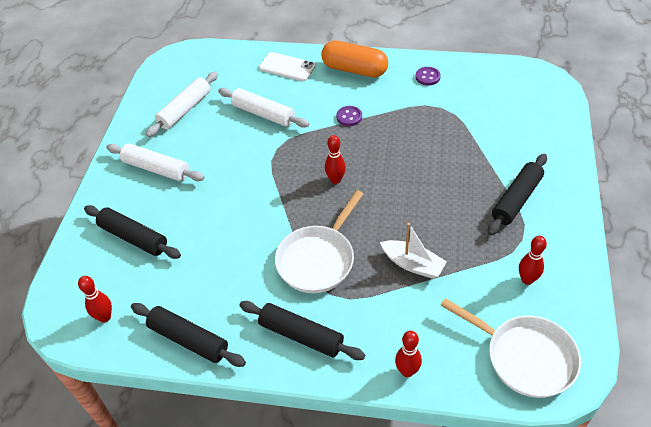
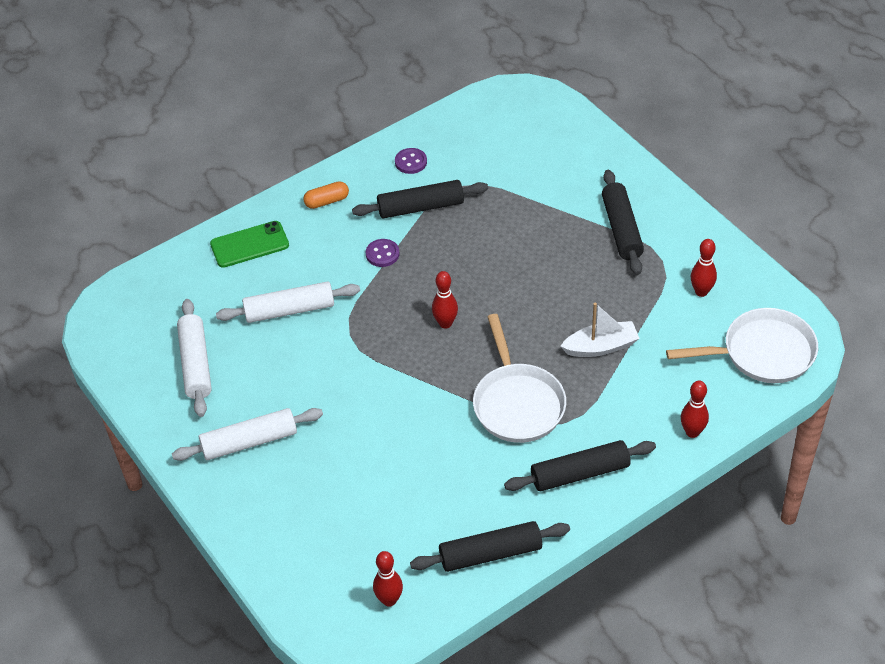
camera: 45 degrees left, 0 degrees up
black rolling pin [84,205,181,259] -> black rolling pin moved to [352,180,488,218]
white phone [259,52,316,81] -> green phone [210,221,289,268]
orange capsule [321,41,388,78] -> orange capsule [303,181,349,209], size x0.51

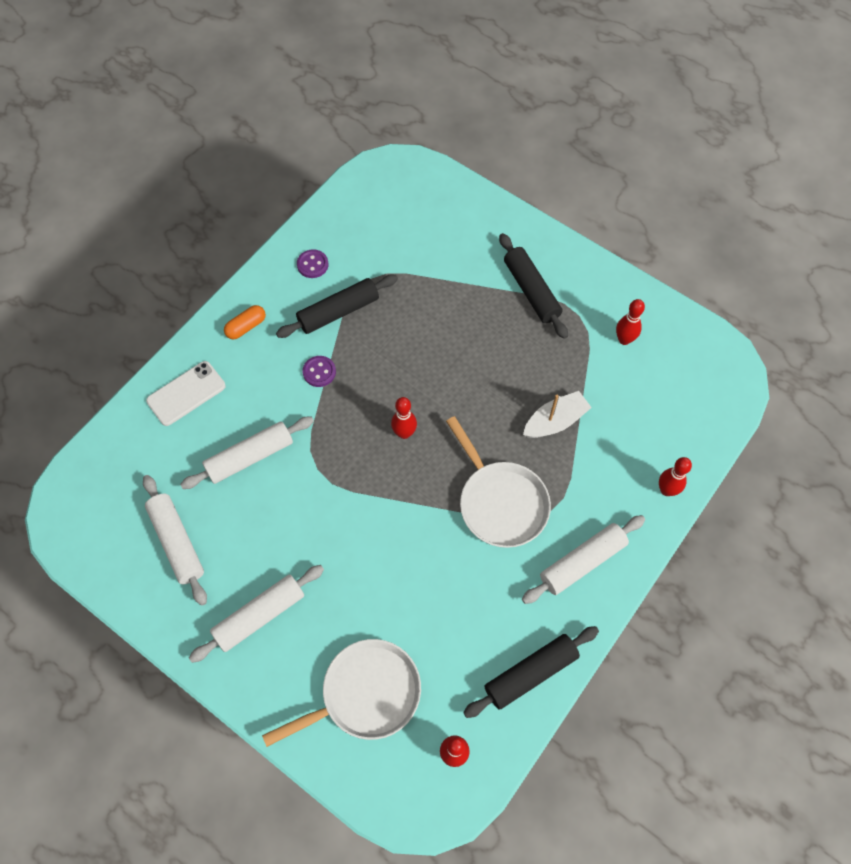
camera: 20 degrees left, 15 degrees up
green phone [210,221,289,268] -> white phone [146,361,226,426]
black rolling pin [504,440,656,491] -> white rolling pin [522,515,645,604]
white pan [666,308,818,383] -> white pan moved to [262,639,421,747]

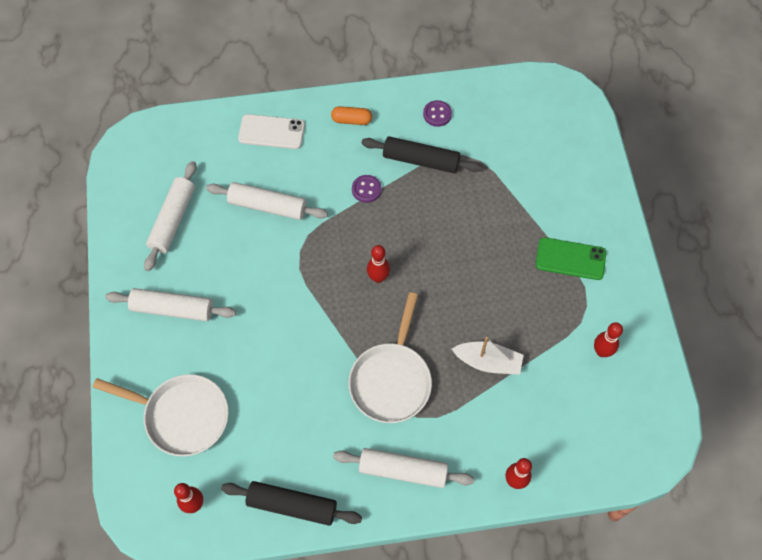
camera: 45 degrees right, 0 degrees up
black rolling pin [499,233,568,339] -> green phone [536,237,606,280]

